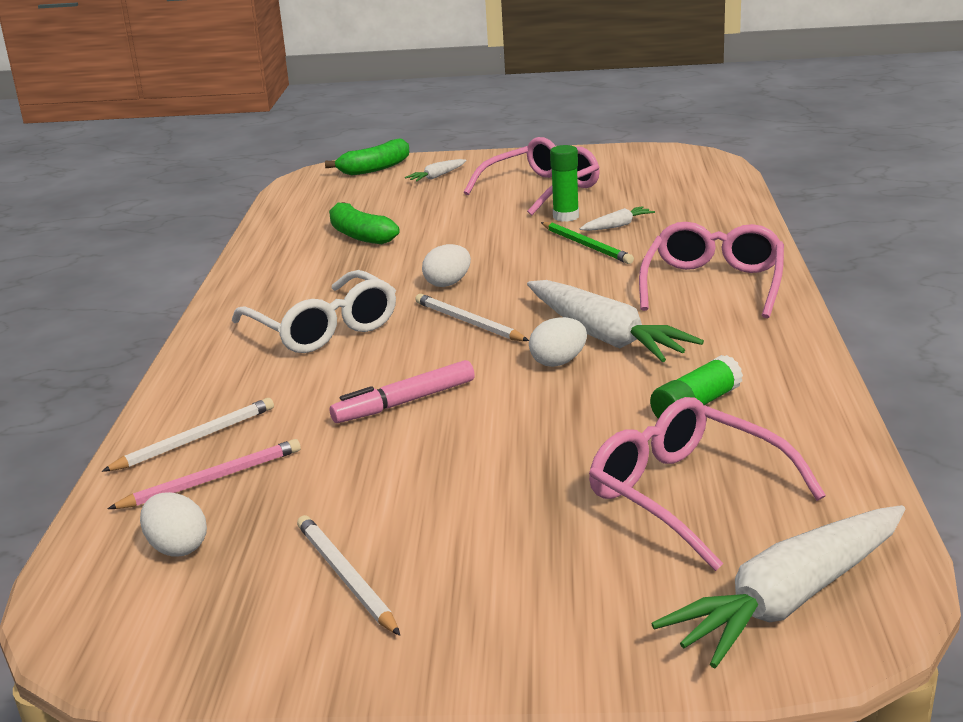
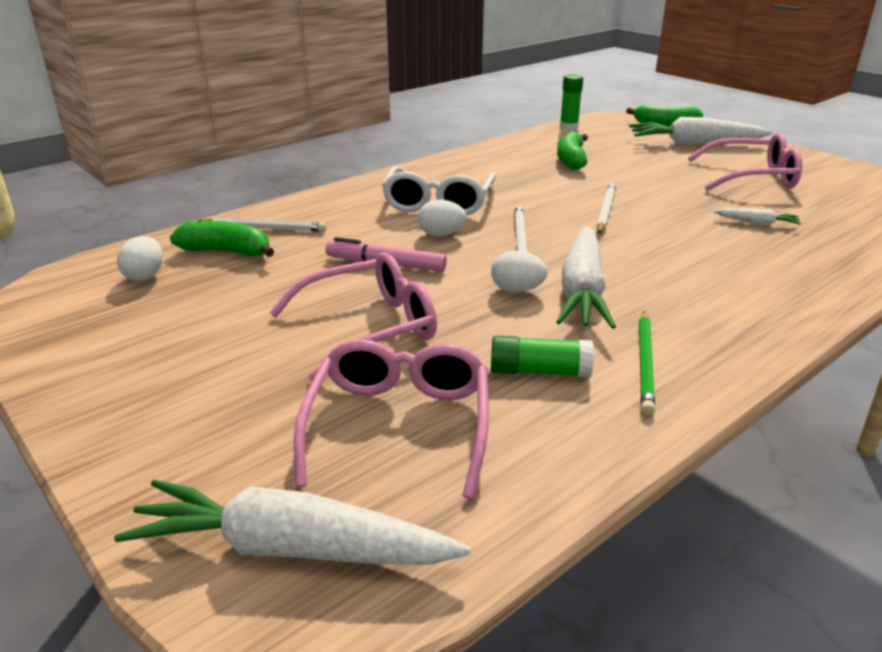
camera: 45 degrees right, 5 degrees up
pink pencil [108,439,301,509] -> green banana [170,221,274,257]
white pencil [297,515,400,636] -> white pencil moved to [597,183,616,234]
white carrot [405,159,466,182] -> white carrot [629,117,773,145], size x2.19
white egg [422,244,471,287] -> white egg moved to [418,200,467,236]
green pencil [541,222,634,264] -> green pencil moved to [639,311,655,415]
green glue stick [550,145,579,222] -> green glue stick moved to [560,74,583,130]
pink glasses [639,222,784,318] -> pink glasses moved to [269,253,437,381]

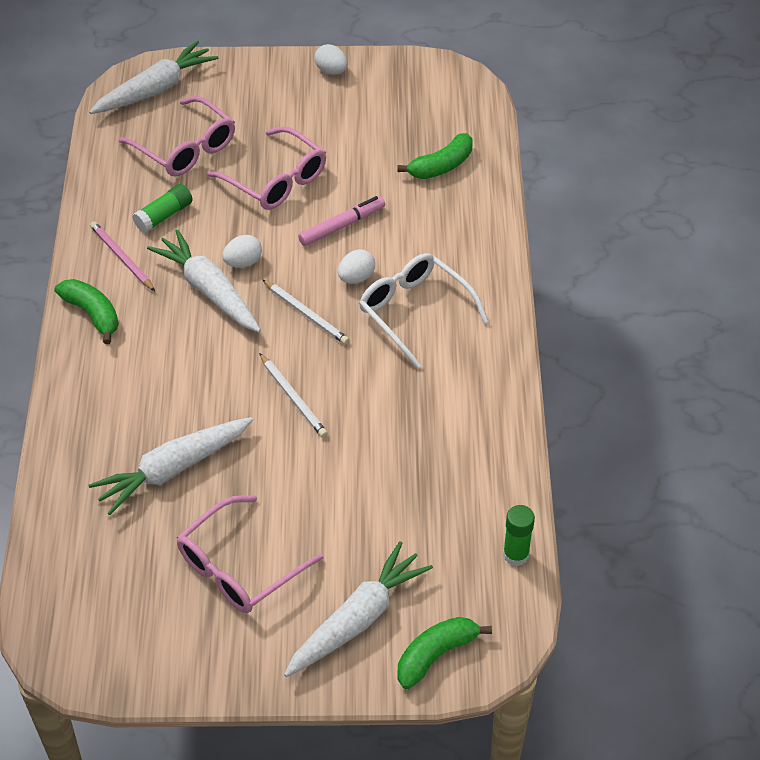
camera: 130 degrees right, 20 degrees up
white egg [117,236,163,281] -> white egg moved to [314,44,348,74]
white pencil [198,218,326,232] -> none
pink glasses [269,253,437,381] -> pink glasses turned 60 degrees counterclockwise [207,126,326,210]
green banana [557,131,588,170] -> green banana moved to [55,279,119,344]
green pencil [639,311,655,415] -> pink pencil [90,221,155,291]
white carrot [714,208,801,226] -> white carrot [89,417,253,515], size x2.19

